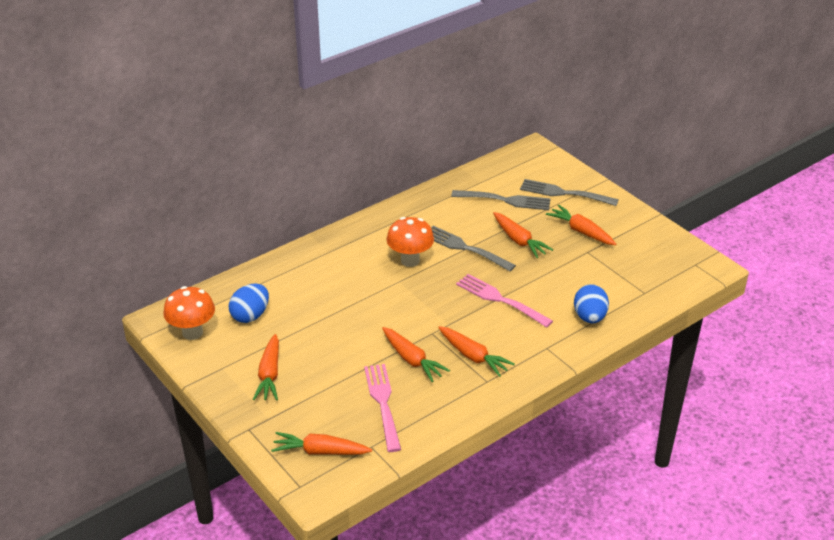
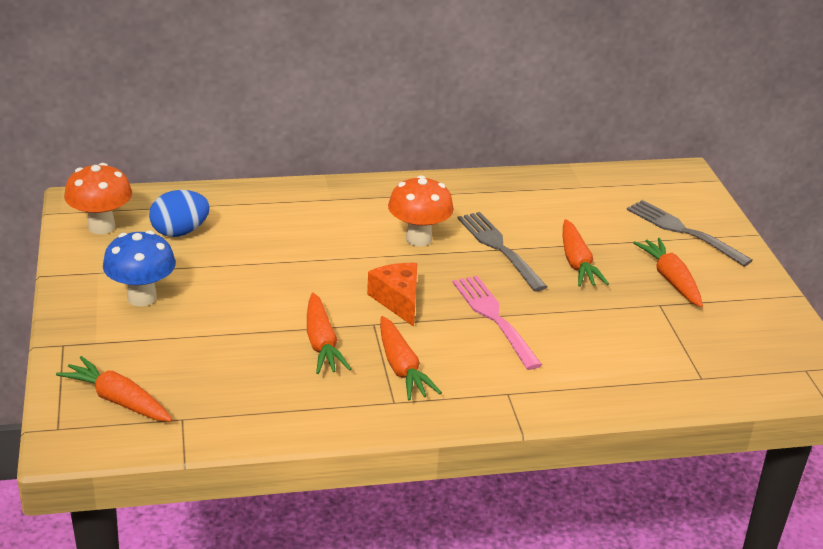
camera: 25 degrees right, 5 degrees down
orange carrot [253,334,279,400] -> blue mushroom [103,230,176,306]
pink fork [364,364,401,452] -> none
grey fork [451,190,551,210] -> none
blue egg [574,284,609,323] -> none
none -> orange cheese [367,263,417,327]

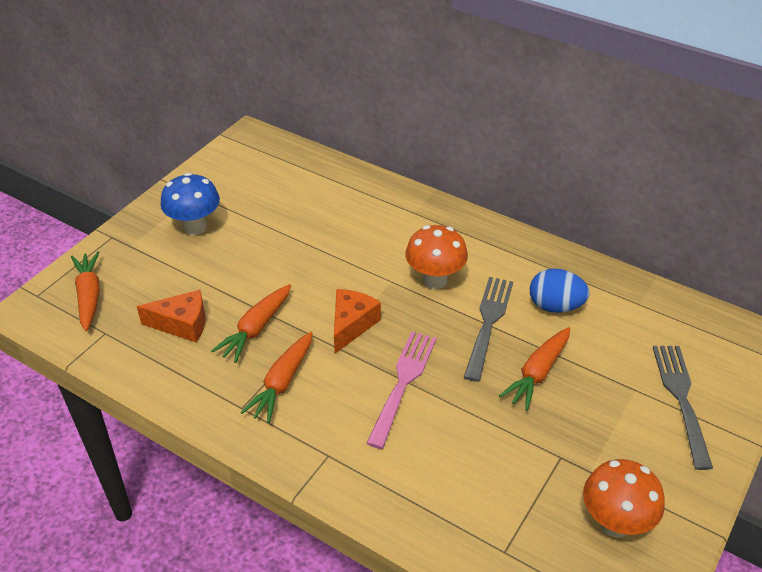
camera: 45 degrees right, 10 degrees up
orange mushroom [64,163,132,234] -> orange mushroom moved to [583,459,664,538]
blue egg [149,190,210,237] -> blue egg moved to [530,268,590,313]
orange carrot [633,238,703,307] -> none
none -> orange cheese [137,290,205,343]

